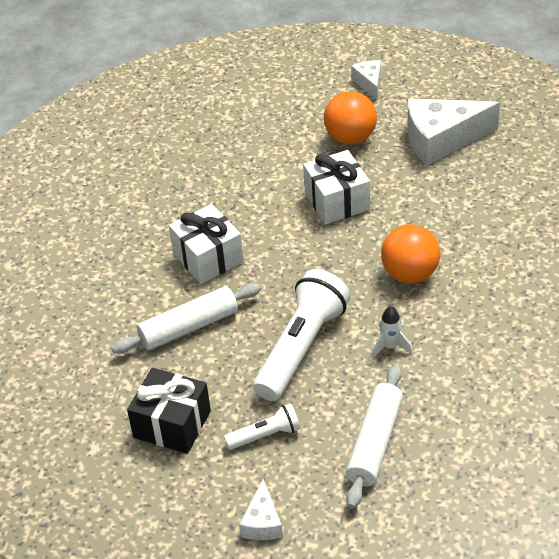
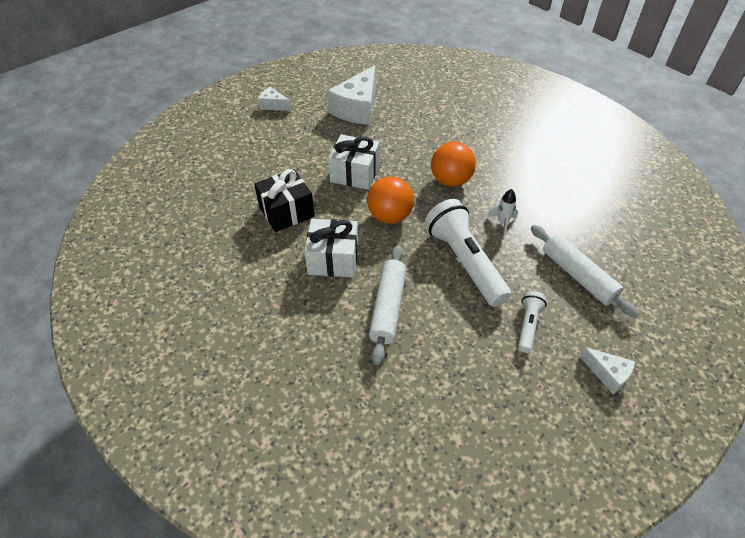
camera: 55 degrees left, 5 degrees up
black gift [127,368,211,454] -> black gift moved to [254,169,315,232]
orange ball [324,91,377,145] -> orange ball moved to [367,176,414,224]

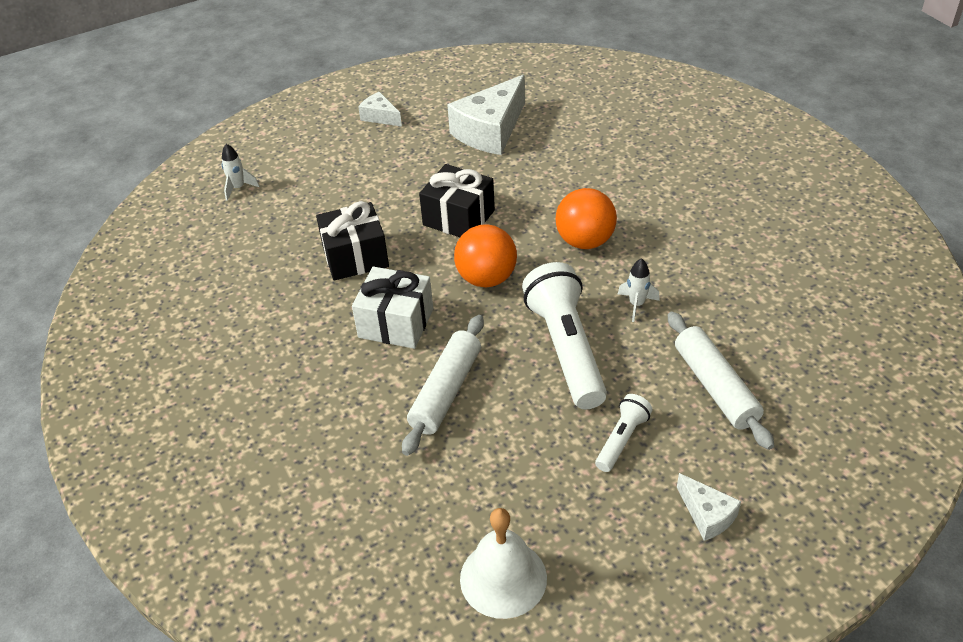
camera: 15 degrees right, 5 degrees down
white gift [328,134,380,190] -> black gift [419,164,495,237]
none -> white rocket [222,144,259,201]
none -> white bell [460,508,547,619]

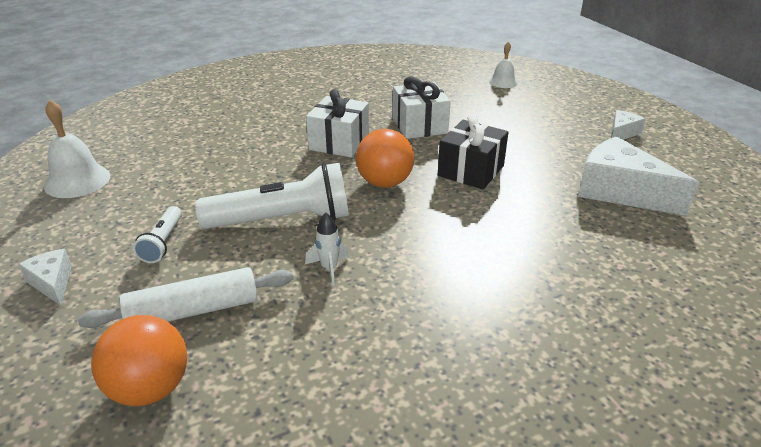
camera: 90 degrees right, 10 degrees down
white rocket [222,144,259,201] -> white bell [489,42,518,88]
black gift [316,201,389,280] -> white gift [393,76,451,139]
white rolling pin [402,315,484,456] -> none
orange ball [556,188,617,249] -> orange ball moved to [91,315,187,406]
white flashlight [595,394,653,472] -> white flashlight turned 60 degrees clockwise [133,206,182,263]
white cheese [677,473,741,541] -> white cheese turned 90 degrees clockwise [18,249,72,306]

